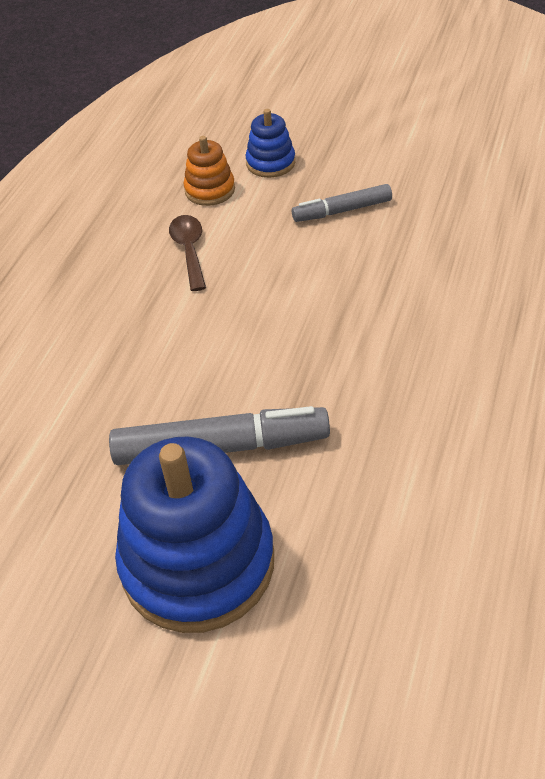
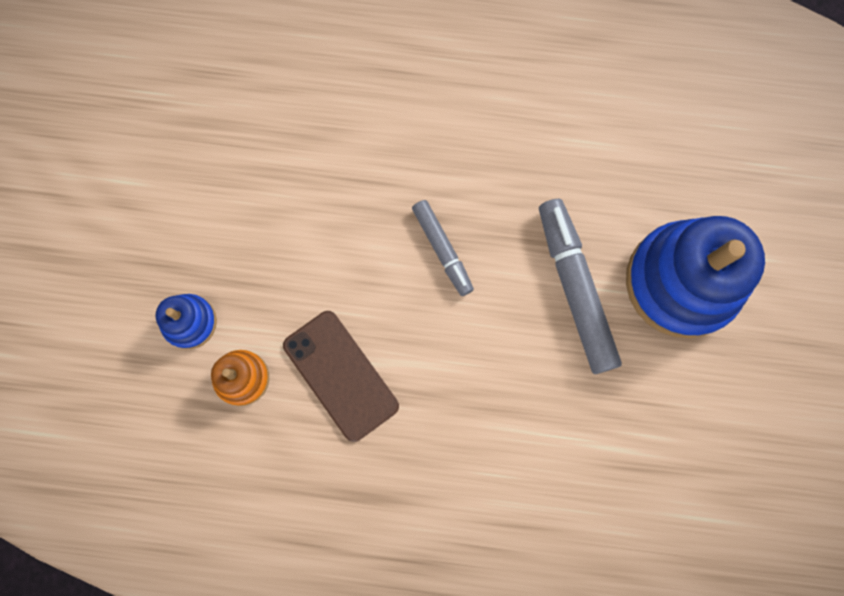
camera: 105 degrees left, 30 degrees up
brown spoon [169,215,206,291] -> brown phone [283,311,399,442]
grey marker [292,184,392,222] -> grey marker moved to [412,200,474,296]

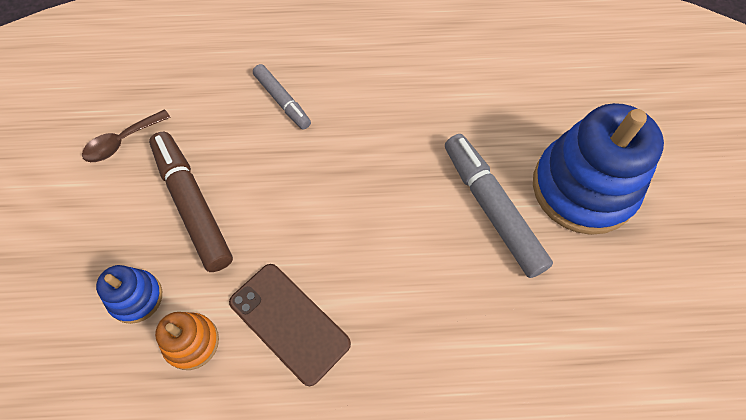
camera: 10 degrees left, 15 degrees down
grey marker [412,200,474,296] -> grey marker moved to [253,64,311,130]
none -> brown spoon [82,109,171,162]
none -> brown marker [149,132,233,272]

